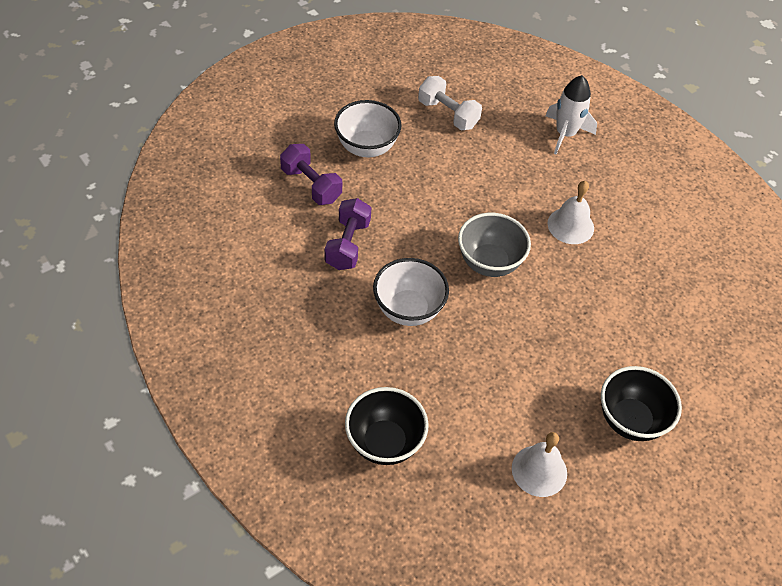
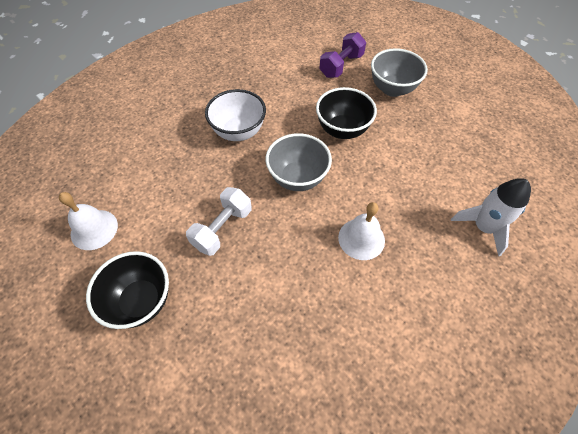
camera: 85 degrees right, 5 degrees up
purple dumbbell [325,198,371,270] -> none
white bowl [334,100,401,157] -> grey bowl [371,48,428,97]
black bowl [345,387,429,465] -> black bowl moved to [316,87,377,139]
white dumbbell [418,76,482,130] -> white dumbbell moved to [186,187,252,256]

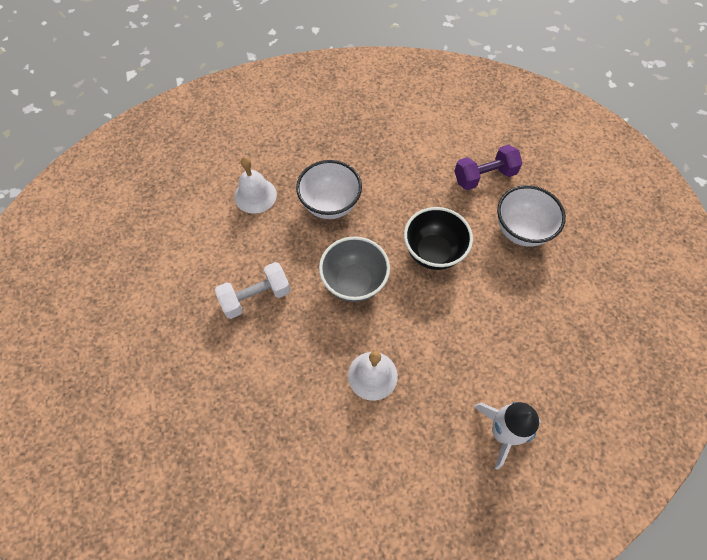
camera: 30 degrees right, 5 degrees up
white bell [59,192,118,250] -> white bell moved to [234,157,277,214]
black bowl [86,251,169,329] -> none
grey bowl [371,48,428,97] -> white bowl [497,185,566,247]

